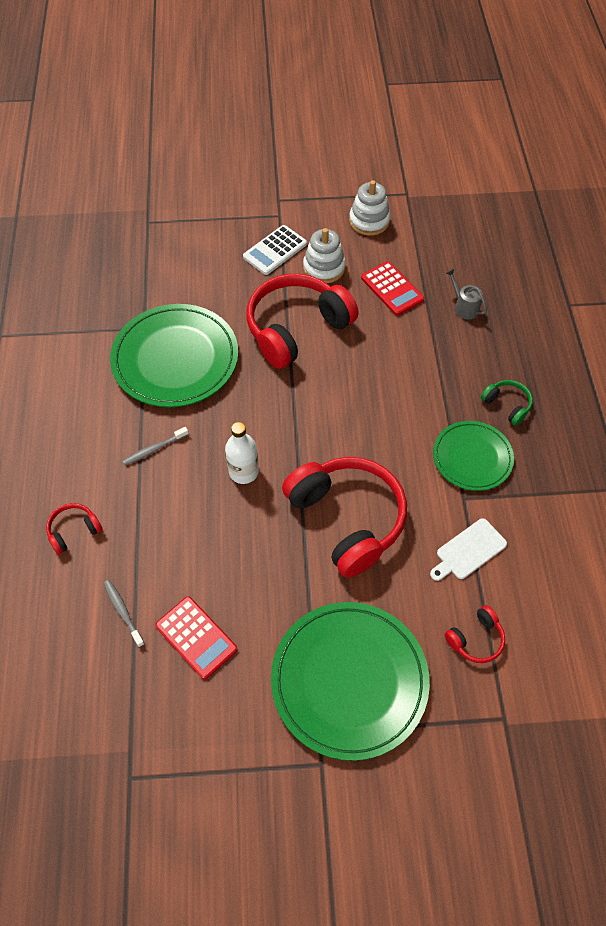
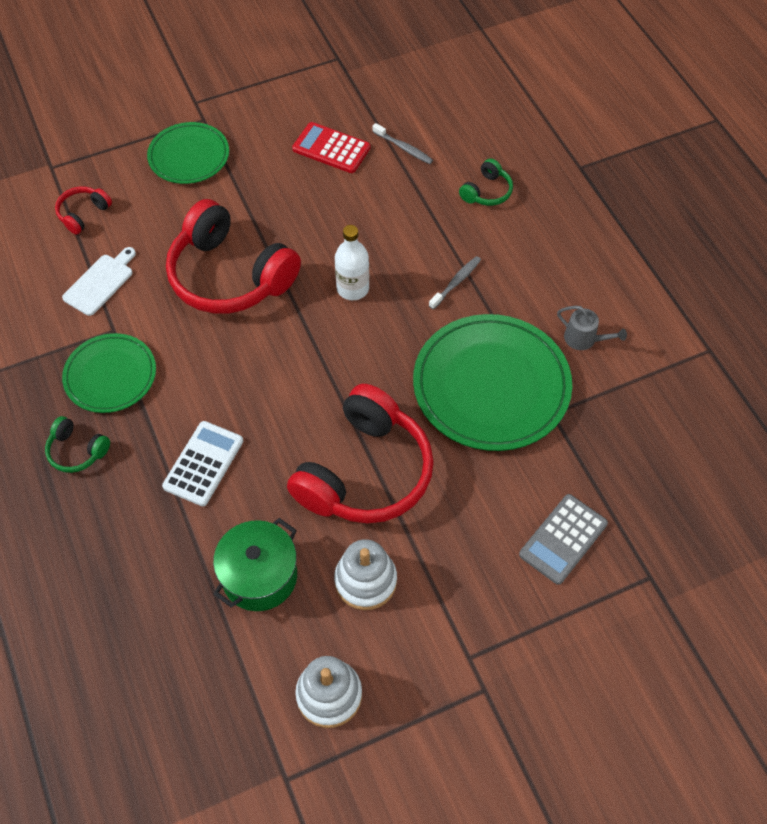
camera: 160 degrees right, 0 degrees up
red headphones [46,503,103,555] -> green headphones [459,158,513,206]
white calculator [243,225,307,275] -> white calculator moved to [162,421,243,506]
green plate [271,602,430,761] -> green plate [147,122,229,184], size x0.59
red calculator [361,261,424,316] -> green pot [213,518,297,611]
grey watering can [446,269,487,319] -> grey watering can moved to [557,306,627,350]
none -> grey calculator [519,494,608,585]

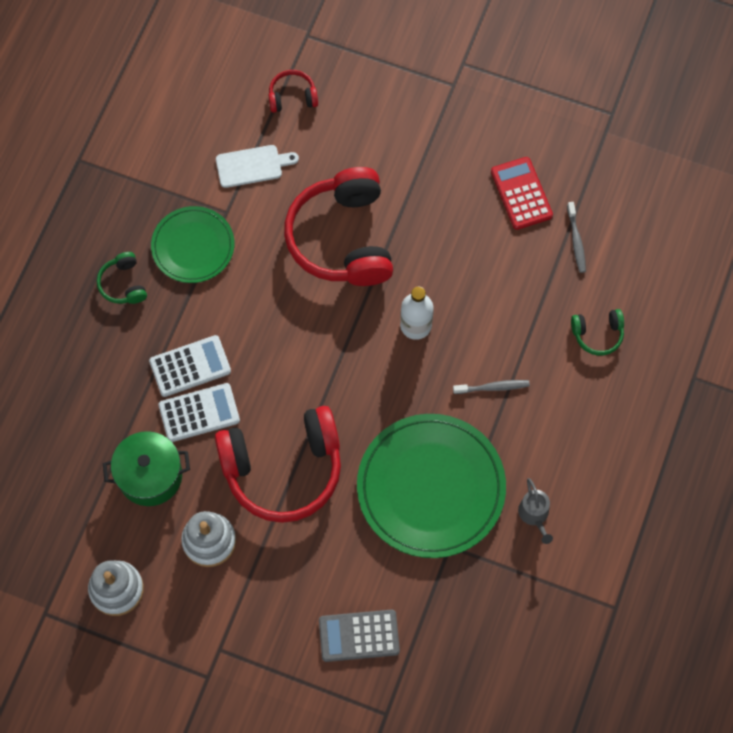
camera: 45 degrees right, 10 degrees up
green plate [147,122,229,184] -> none
none -> white calculator [158,383,240,442]

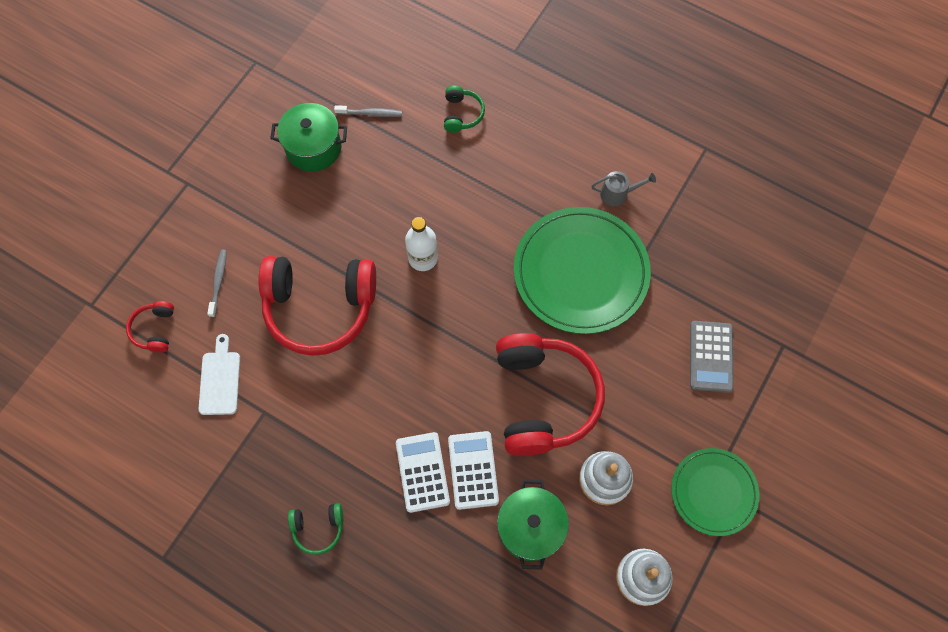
camera: 80 degrees left, 0 degrees up
green plate [151,206,234,283] -> green plate moved to [671,448,760,536]
grey toothbrush [453,380,530,394] -> grey toothbrush moved to [207,250,227,317]
red calculator [491,157,553,230] -> green pot [270,103,347,172]

